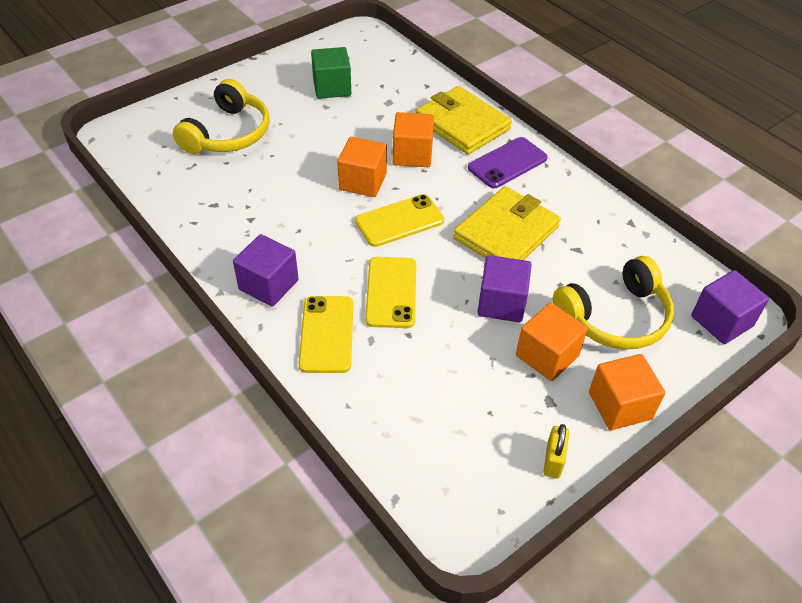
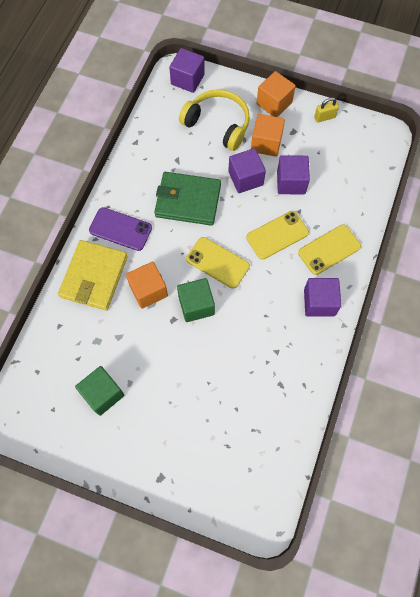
camera: 120 degrees left, 20 degrees up
yellow headphones [173,79,270,154] -> none
orange cube [337,137,387,197] -> green cube [177,278,215,322]
yellow wallet [453,186,561,260] -> green wallet [154,172,221,226]
none -> purple cube [277,155,310,194]

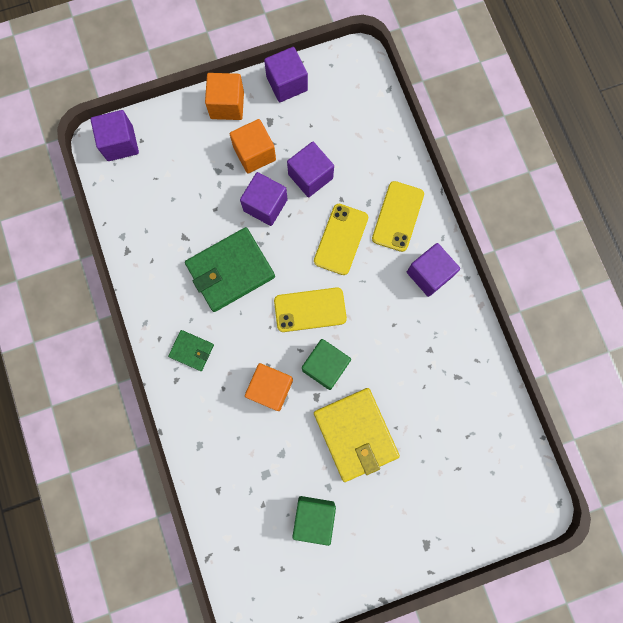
camera: 40 degrees left, 10 degrees up
yellow wallet [58,240,128,311] -> yellow wallet moved to [314,388,400,482]
purple phone [89,207,152,251] -> green wallet [168,330,214,371]
yellow headphones [179,89,250,151] -> none
yellow padlock [314,97,339,123] -> purple cube [264,47,308,102]

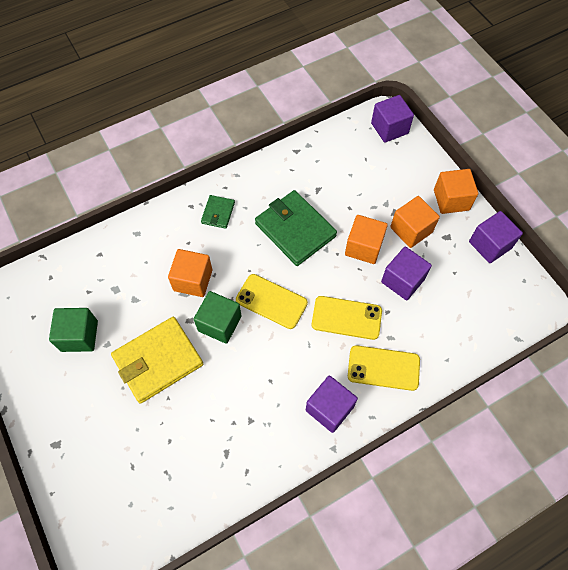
camera: 80 degrees right, 15 degrees down
purple cube [240,172,288,226] -> orange cube [345,215,388,264]
yellow phone [274,287,347,332] -> yellow phone turned 45 degrees counterclockwise [236,274,308,329]

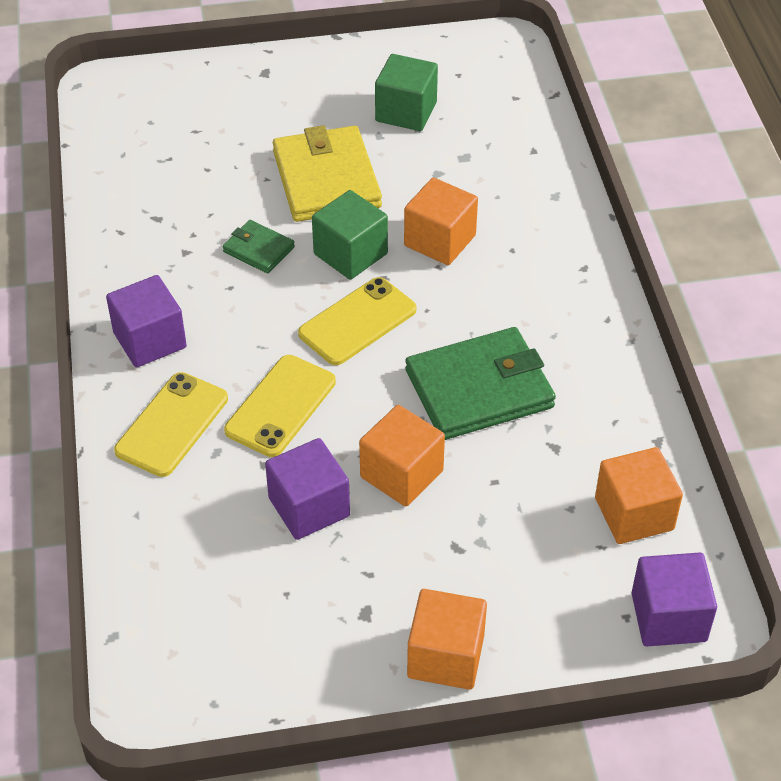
camera: 110 degrees right, 15 degrees down
green wallet [201,195,235,229] -> green wallet moved to [223,220,295,273]
orange cube [390,196,440,248] -> orange cube moved to [595,447,683,544]
purple cube [469,211,523,263] -> none

